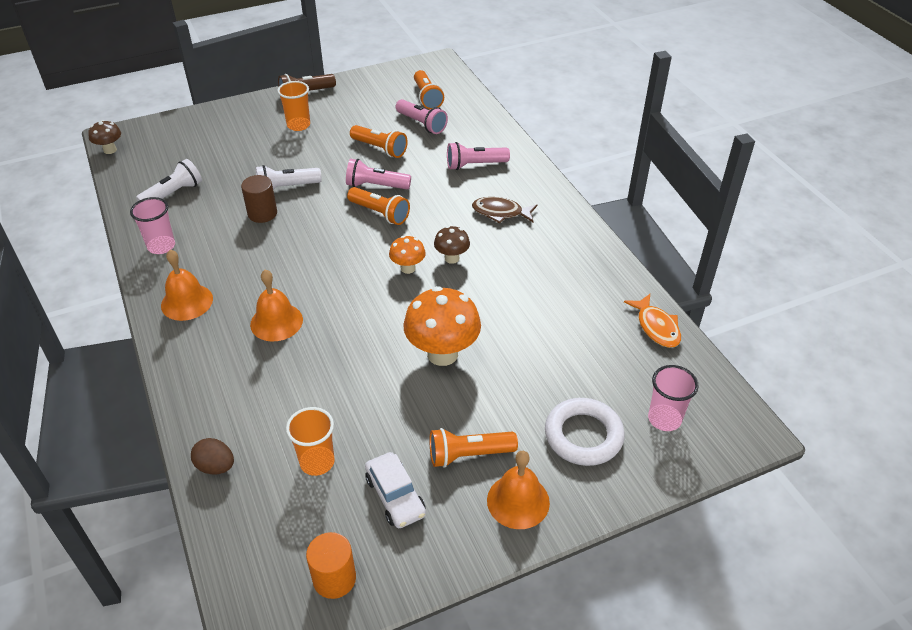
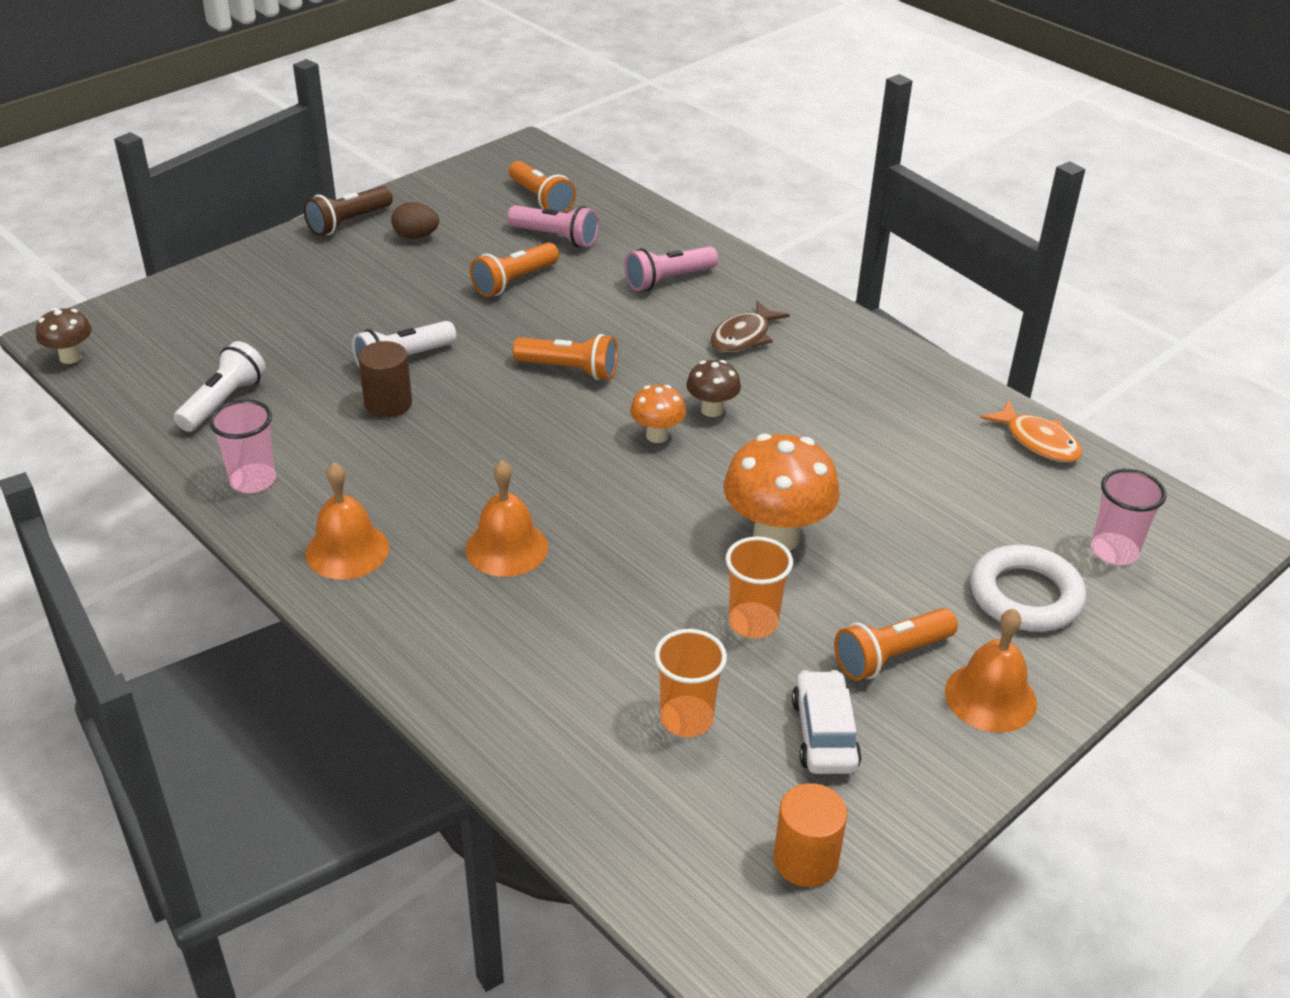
camera: 20 degrees left, 5 degrees down
brown egg [191,438,234,475] -> brown egg moved to [391,202,439,239]
orange cup [277,81,310,131] -> orange cup moved to [726,536,793,638]
pink flashlight [346,159,411,189] -> none
orange flashlight [350,125,408,158] -> orange flashlight turned 120 degrees clockwise [470,242,559,297]
white car [365,452,426,528] -> white car turned 135 degrees counterclockwise [792,670,862,774]
brown fish [472,197,537,223] -> brown fish turned 45 degrees counterclockwise [711,300,789,353]

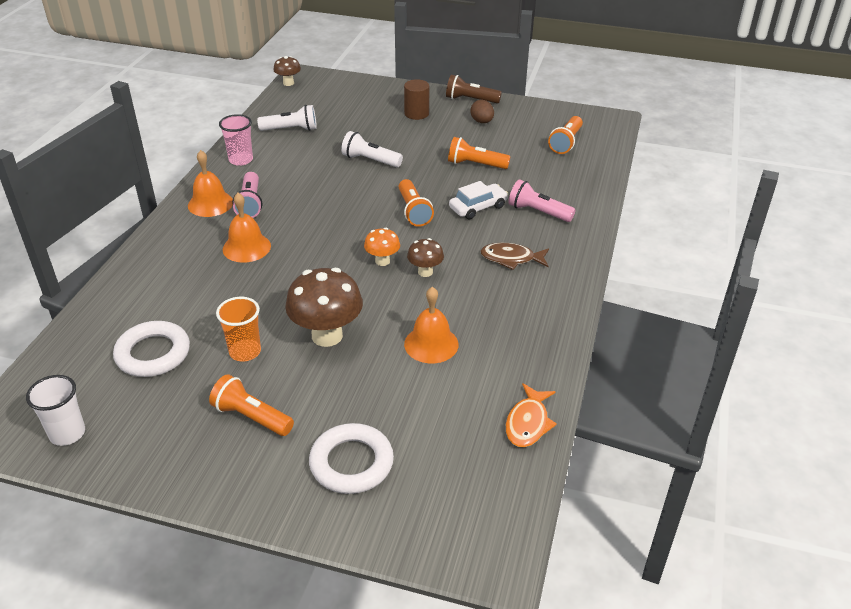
camera: 60 degrees right, 0 degrees up
brown cylinder [358,341,412,417] -> brown cylinder moved to [404,79,429,120]
pink flashlight [507,205,599,247] -> pink flashlight moved to [232,172,262,218]
orange cup [654,629,727,737] -> white ring [113,321,190,377]
orange mushroom [724,434,840,551] -> brown mushroom [285,268,363,347]
orange cylinder [774,783,847,887] -> white cup [26,375,85,446]
white car [792,670,862,774] -> white car moved to [449,181,508,220]
orange bell [945,609,1037,733] -> orange bell moved to [404,287,459,363]
pink cup [1091,469,1166,565] -> none

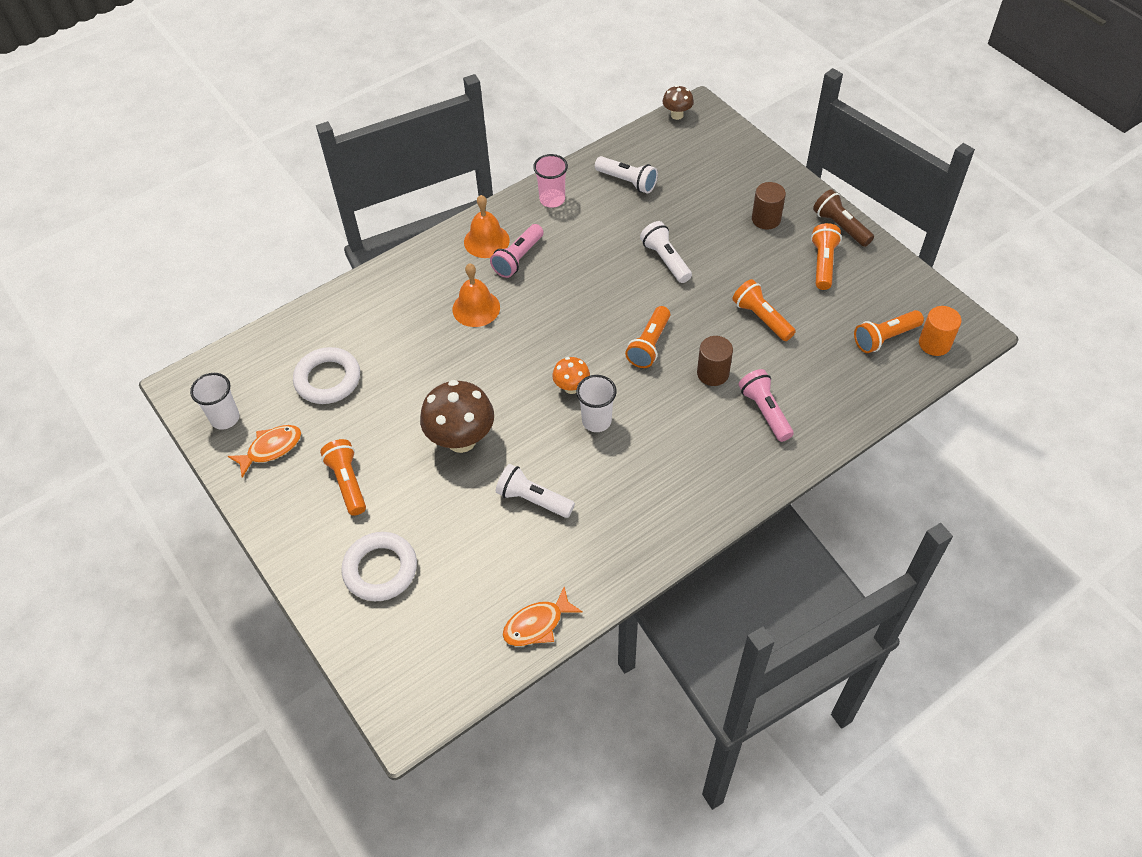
camera: 40 degrees right, 15 degrees up
orange cup [216,297,261,361] -> none
orange bell [404,287,459,363] -> white flashlight [496,464,575,518]
brown mushroom [407,238,444,277] -> white cup [576,375,617,432]
white car [449,181,508,220] -> brown cylinder [697,336,733,386]
brown egg [470,100,494,123] -> orange flashlight [811,223,842,290]
brown fish [480,243,549,270] -> none
none -> orange fish [228,425,301,478]
none -> orange cylinder [919,306,961,356]

